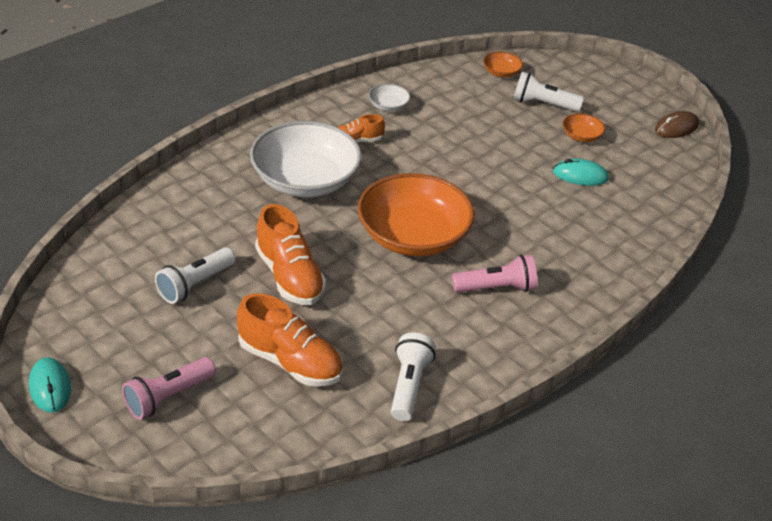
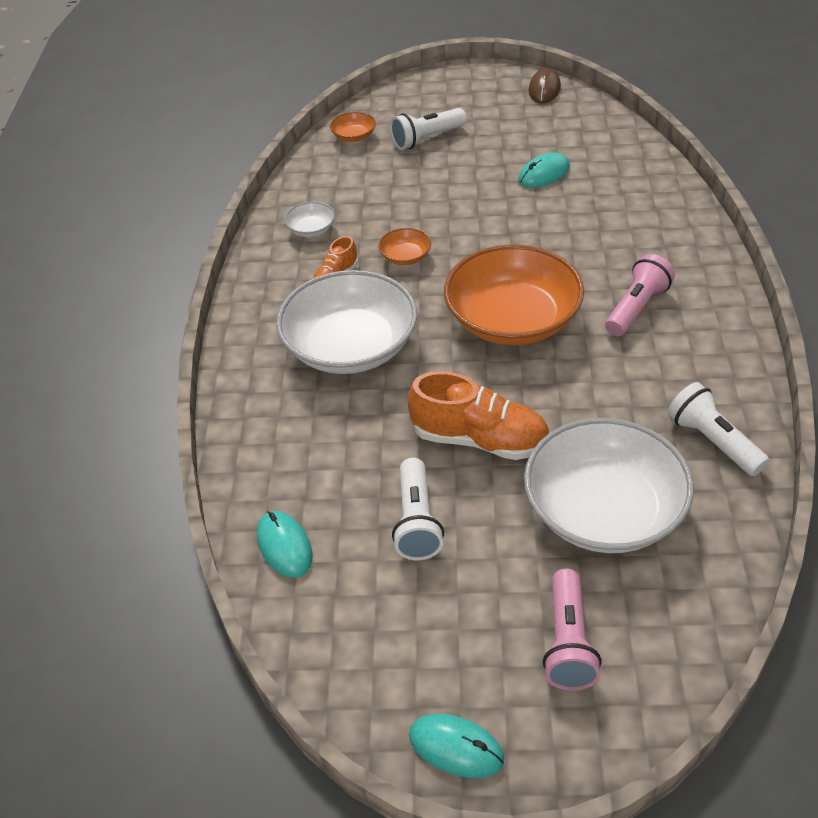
camera: 40 degrees left, 5 degrees up
orange shoe [237,293,343,387] -> white bowl [524,418,694,553]
orange bowl [563,113,605,142] -> orange bowl moved to [378,228,431,265]
none -> turquoise mouse [257,511,313,578]

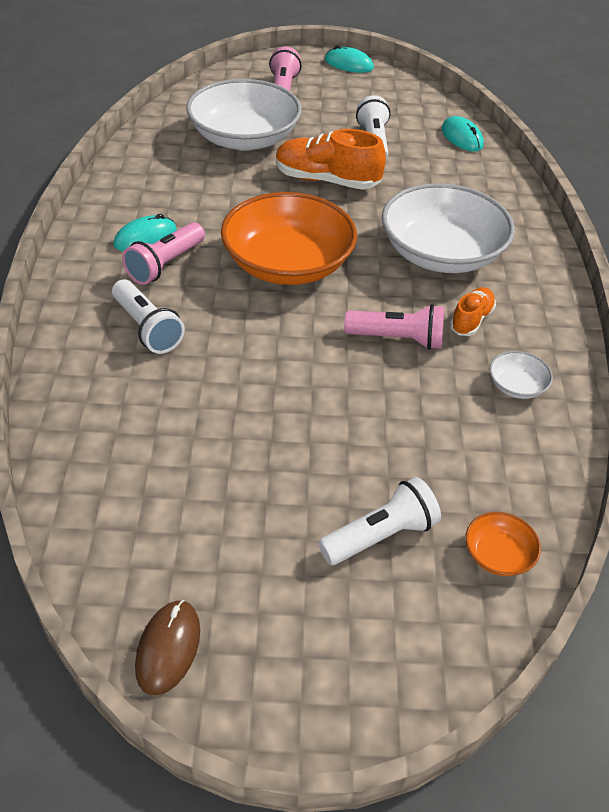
camera: 175 degrees right, 0 degrees up
orange bowl [378,228,431,265] -> pink flashlight [344,304,444,350]
turquoise mouse [518,152,570,188] -> turquoise mouse moved to [113,214,177,251]
white flashlight [668,382,769,476] -> white flashlight moved to [112,279,185,354]

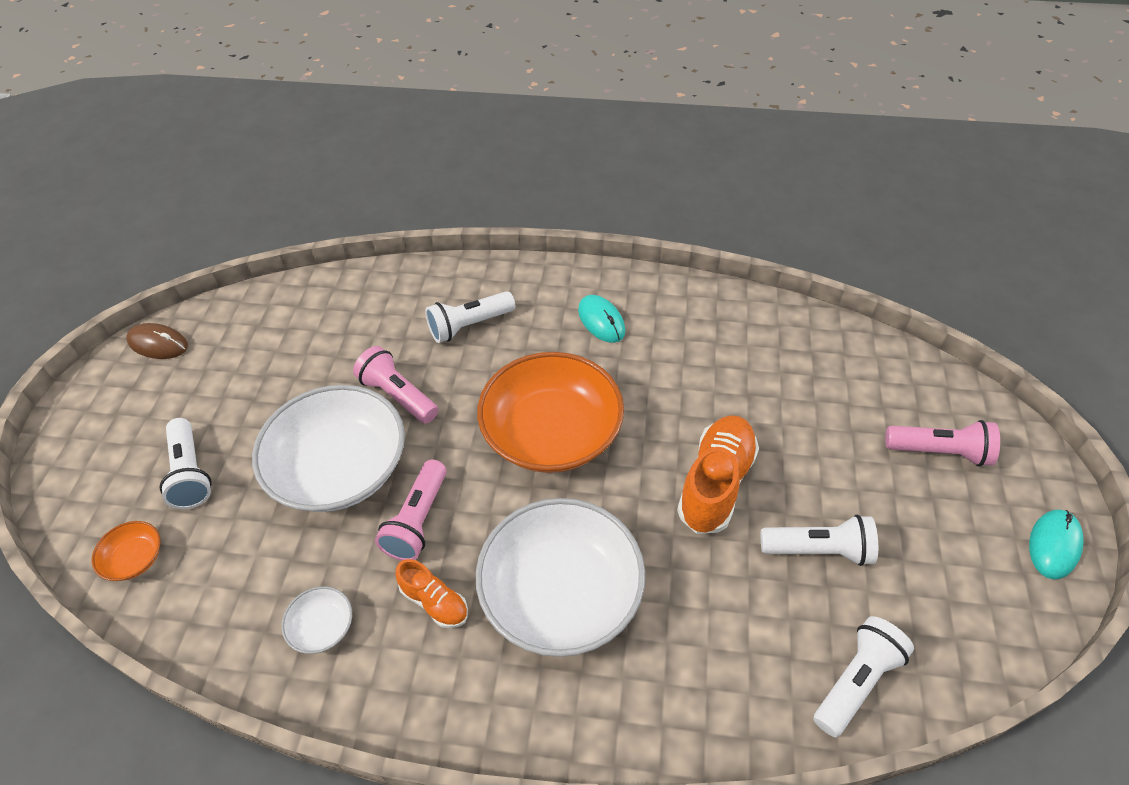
camera: 100 degrees right, 5 degrees up
pink flashlight [122,222,205,285] -> pink flashlight moved to [353,346,438,424]
white bowl [186,79,302,151] -> white bowl moved to [252,385,405,512]
turquoise mouse [442,116,484,152] -> white flashlight [813,616,914,737]

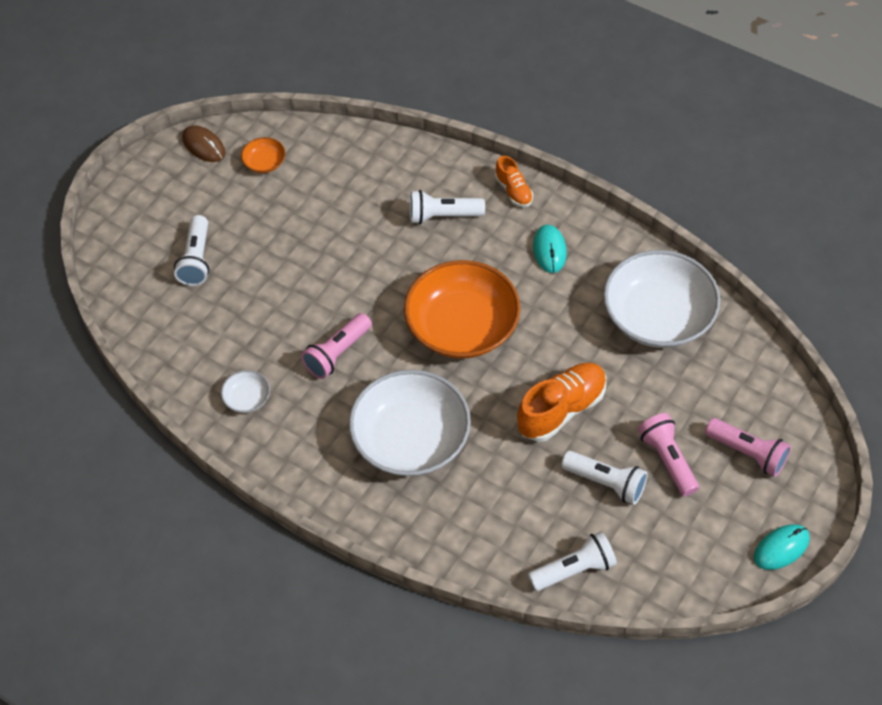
camera: 25 degrees right, 5 degrees up
orange bowl [92,521,161,581] -> orange bowl moved to [241,137,285,173]
white bowl [252,385,405,512] -> white bowl moved to [603,250,720,348]
pink flashlight [353,346,438,424] -> pink flashlight moved to [638,413,699,497]
orange shoe [395,559,468,628] -> orange shoe moved to [495,156,533,207]

